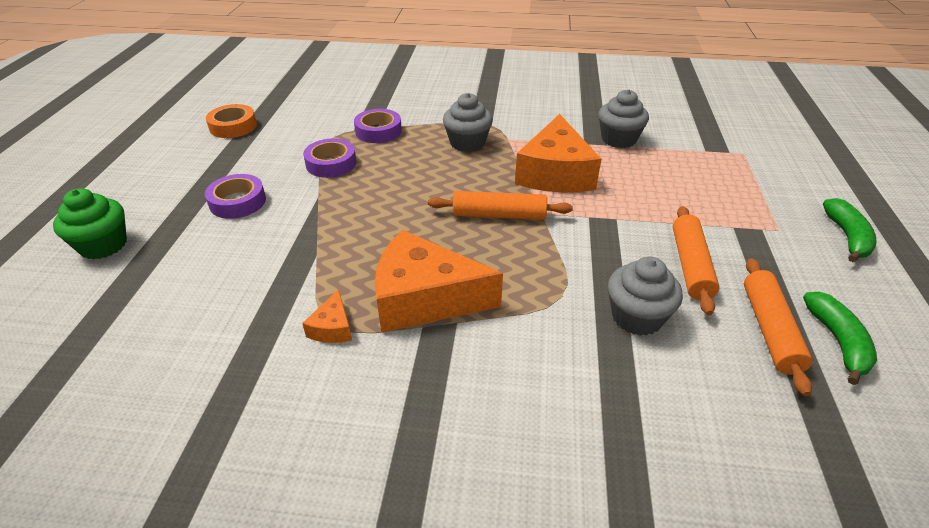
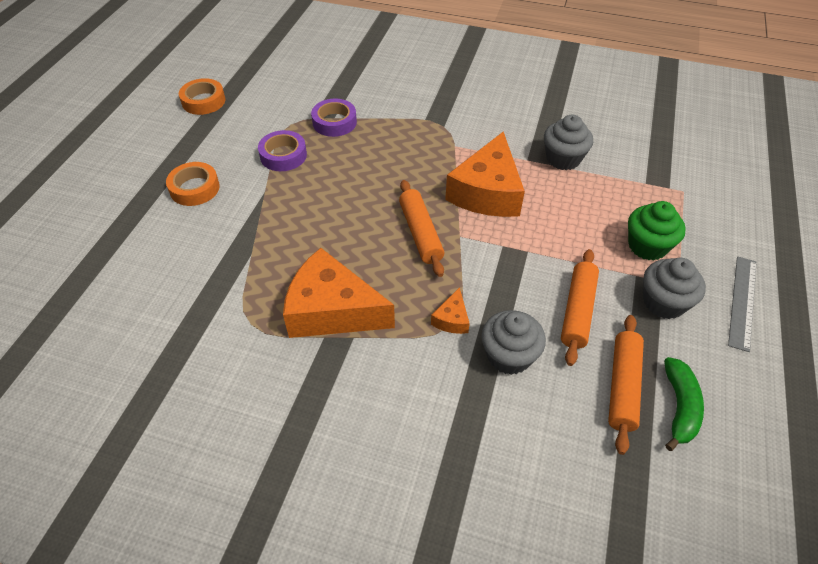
camera: 10 degrees right, 10 degrees up
green cupcake [53,188,127,260] -> green cupcake moved to [628,201,686,261]
purple tape [205,174,266,219] -> orange tape [166,162,220,206]
orange cheese [302,289,352,343] -> orange cheese moved to [431,287,470,334]
orange rolling pin [428,191,573,220] -> orange rolling pin turned 60 degrees clockwise [399,180,444,277]
grey cupcake [443,93,493,152] -> grey cupcake moved to [643,258,706,319]
green banana [823,198,877,262] -> grey ruler [728,256,757,352]

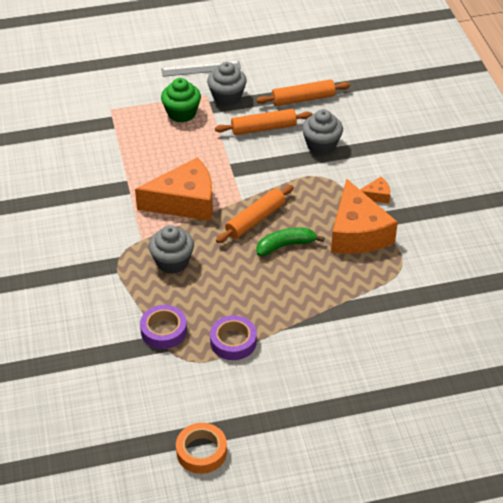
camera: 120 degrees left, 5 degrees down
orange tape [166,162,220,206] -> none
orange cheese [431,287,470,334] -> orange cheese moved to [360,177,390,204]
grey cupcake [544,115,593,170] -> grey cupcake moved to [148,225,194,274]
green banana [664,357,704,451] -> green banana moved to [256,227,324,256]

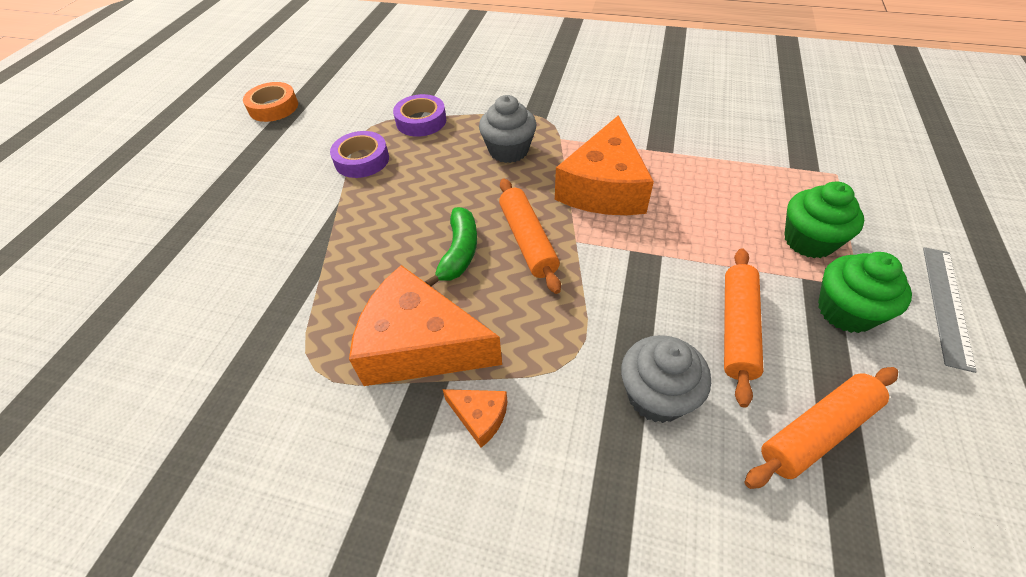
camera: 120 degrees right, 5 degrees up
grey cupcake [207,62,247,106] -> green cupcake [818,252,912,333]
orange rolling pin [256,79,350,106] -> orange rolling pin turned 45 degrees clockwise [745,367,898,489]
orange cheese [360,177,390,204] -> orange cheese turned 75 degrees counterclockwise [442,389,507,448]

